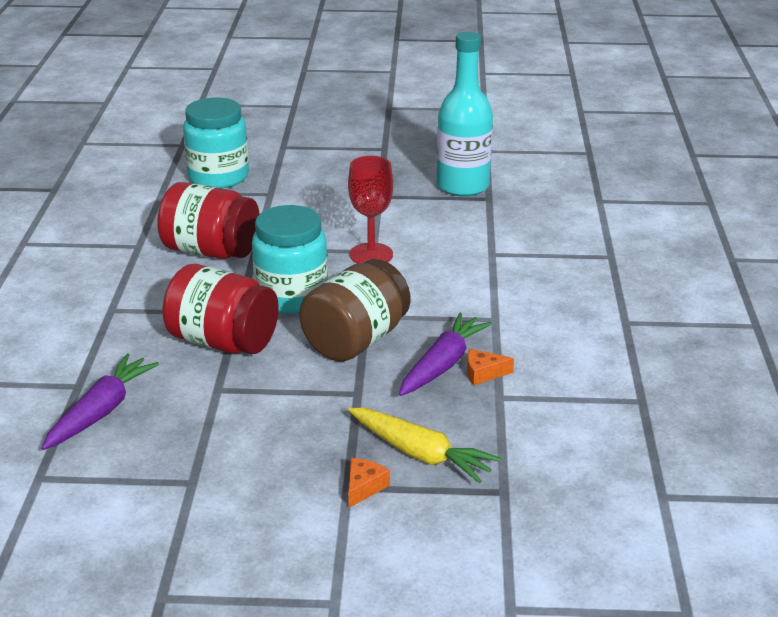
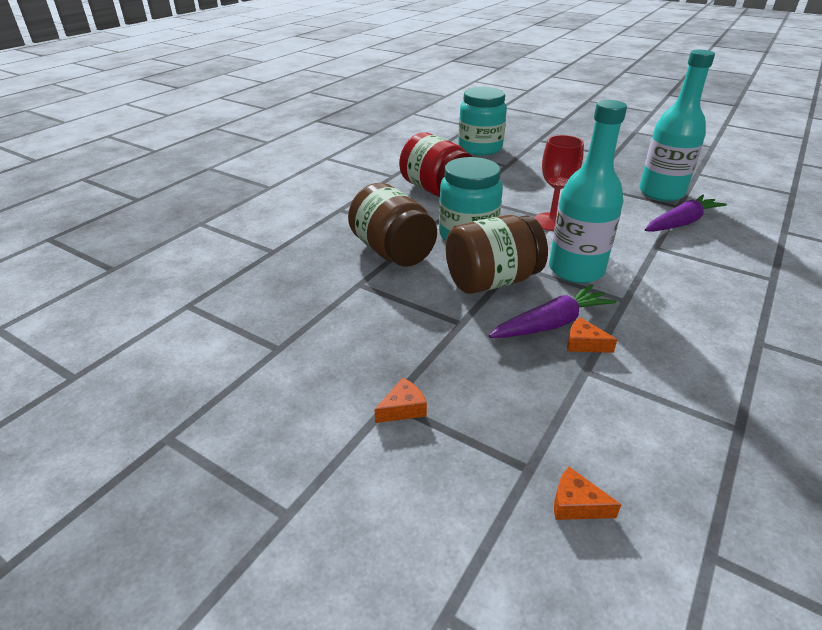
camera: 30 degrees right, 5 degrees up
purple carrot [41,354,159,450] -> purple carrot moved to [645,194,727,232]
red jar [162,264,279,354] -> brown jar [348,183,437,267]
yellow carrot [348,408,501,483] -> none
none -> turquoise bottle [549,100,627,283]
none -> orange cheese [554,467,622,520]

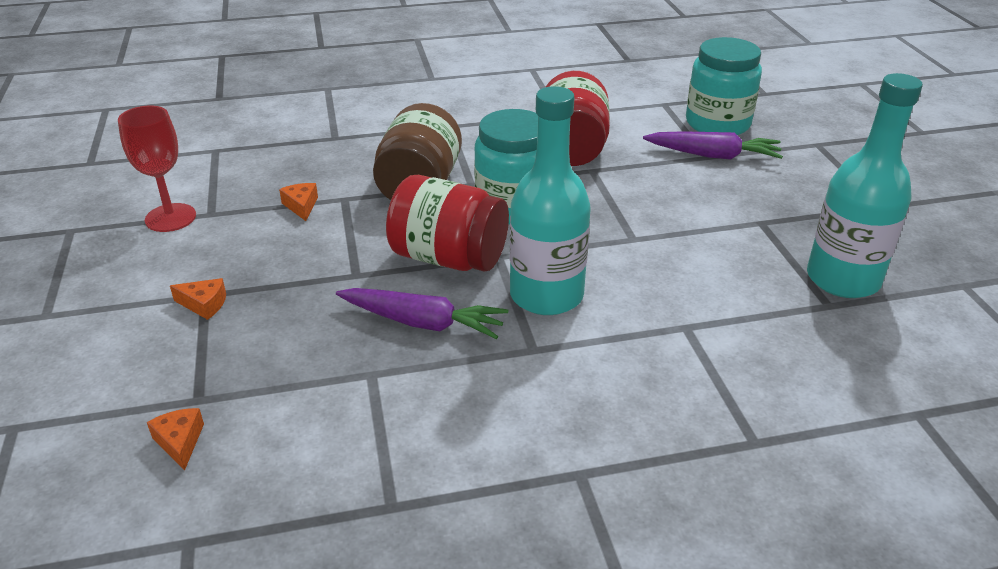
camera: 45 degrees right, 0 degrees up
brown jar [446,215,548,294] -> red jar [386,175,509,272]
red goblet [534,135,584,231] -> red goblet moved to [118,106,196,232]
orange cheese [567,317,618,353] -> orange cheese moved to [279,183,318,221]
purple carrot [645,194,727,232] -> purple carrot moved to [643,131,783,160]

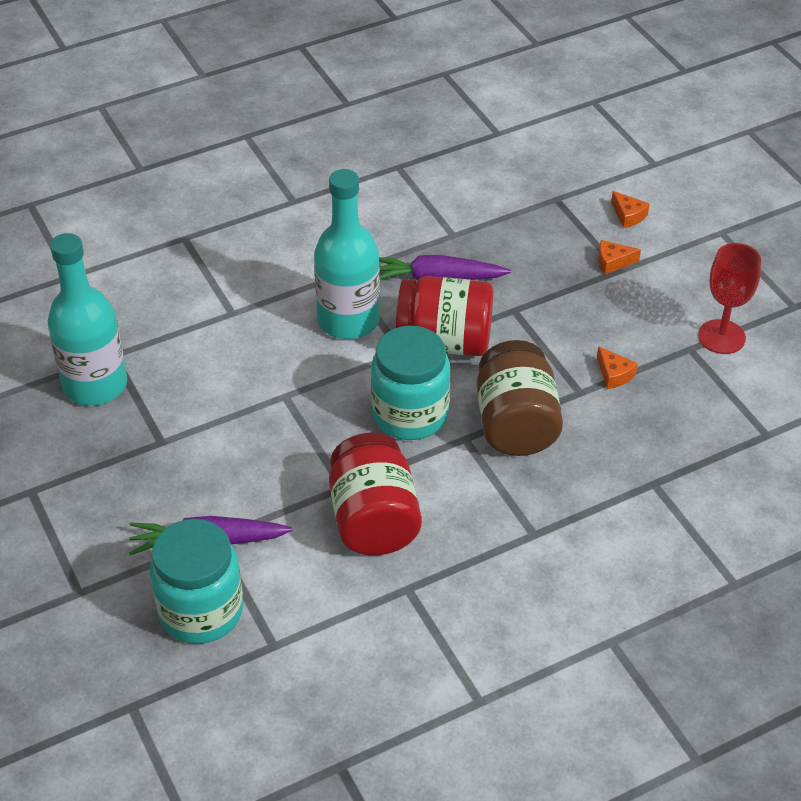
camera: 165 degrees right, 10 degrees up
orange cheese [147,408,204,470] -> orange cheese moved to [611,191,650,228]

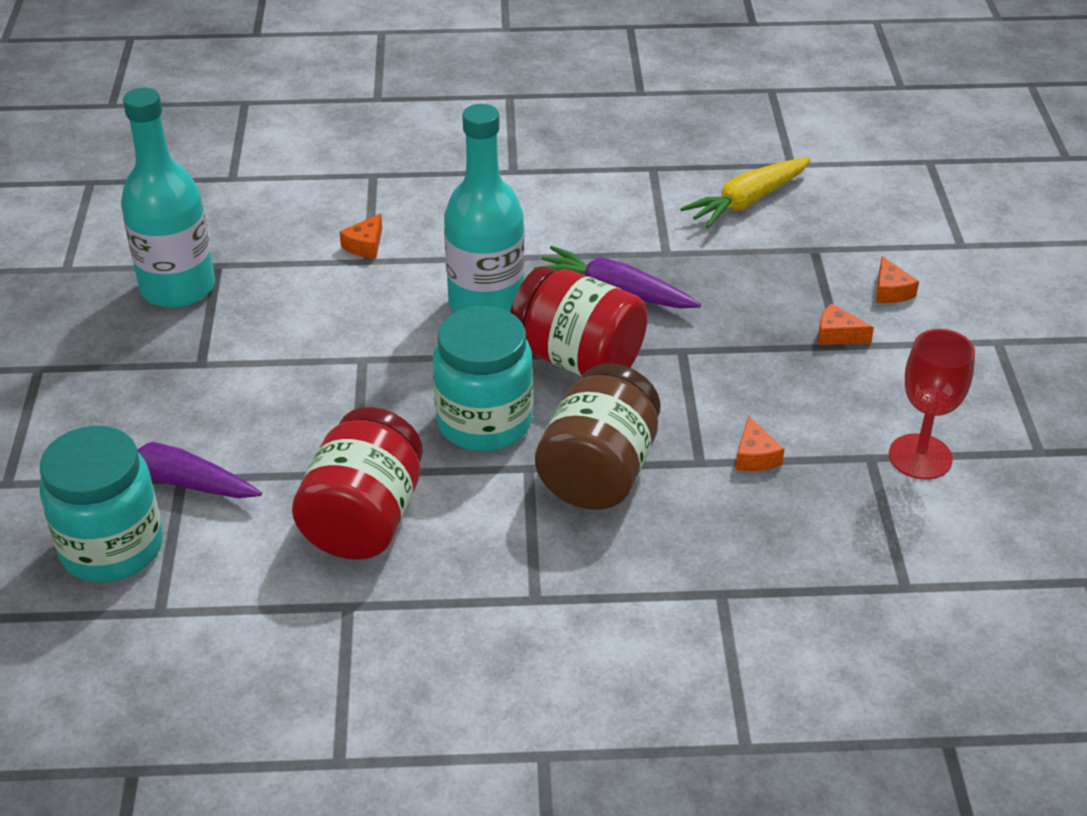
camera: 25 degrees right, 5 degrees down
none -> orange cheese [339,213,382,258]
none -> yellow carrot [680,158,811,228]

